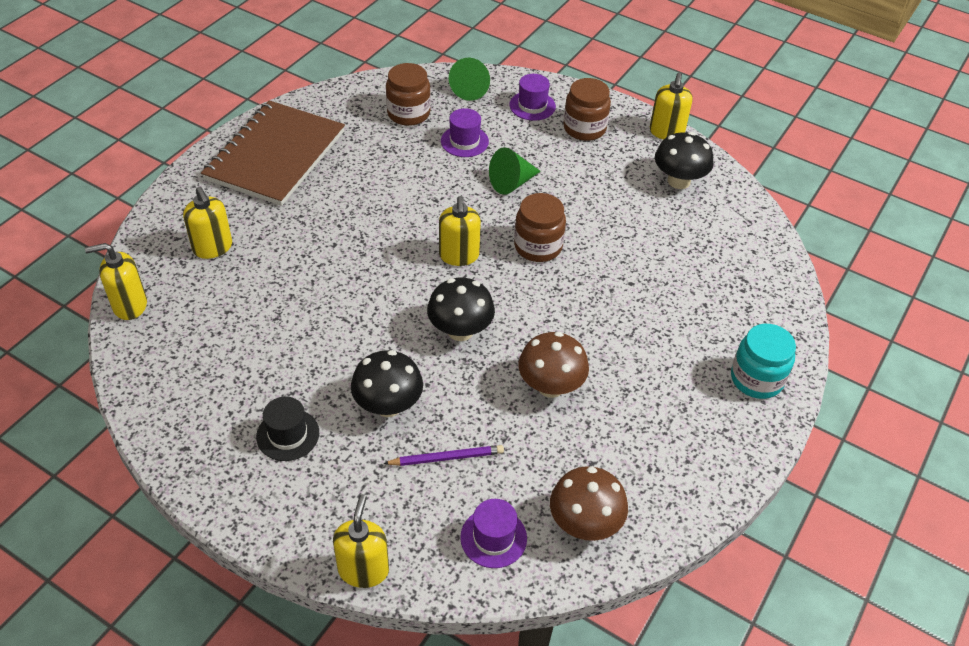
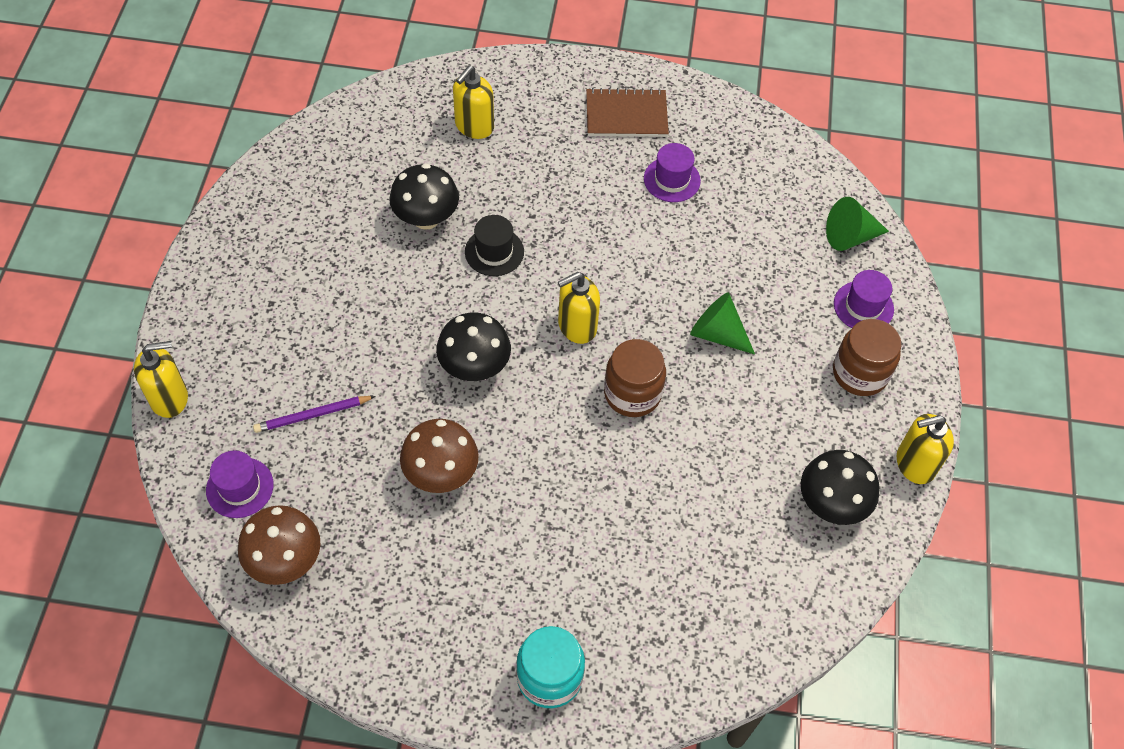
camera: 65 degrees right, 10 degrees up
yellow soap dispenser [85,243,147,320] -> none
brown notebook [201,100,345,206] -> brown notebook [586,88,669,137], size x0.57
black hat [256,396,319,461] -> black hat moved to [465,215,524,276]
black mushroom [351,350,423,417] -> black mushroom moved to [389,163,459,230]
purple pencil [383,445,504,466] -> purple pencil turned 105 degrees clockwise [253,396,376,433]
brown jar [386,63,431,126] -> none
purple hat [441,108,489,157] -> purple hat moved to [644,143,701,202]

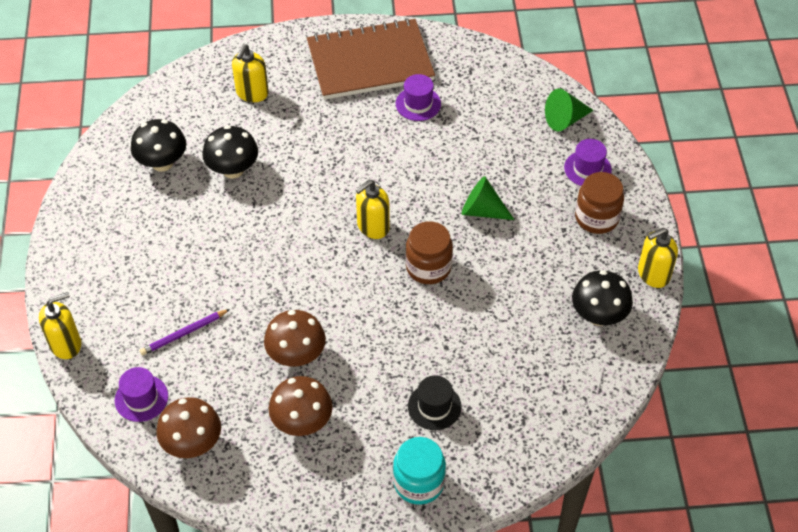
camera: 10 degrees left, 5 degrees down
black mushroom [436,313,511,381] -> black mushroom moved to [131,119,186,172]
black hat [465,215,524,276] -> black hat moved to [408,375,461,430]
brown notebook [586,88,669,137] -> brown notebook [307,18,435,100], size x1.75
none -> brown mushroom [269,376,333,436]

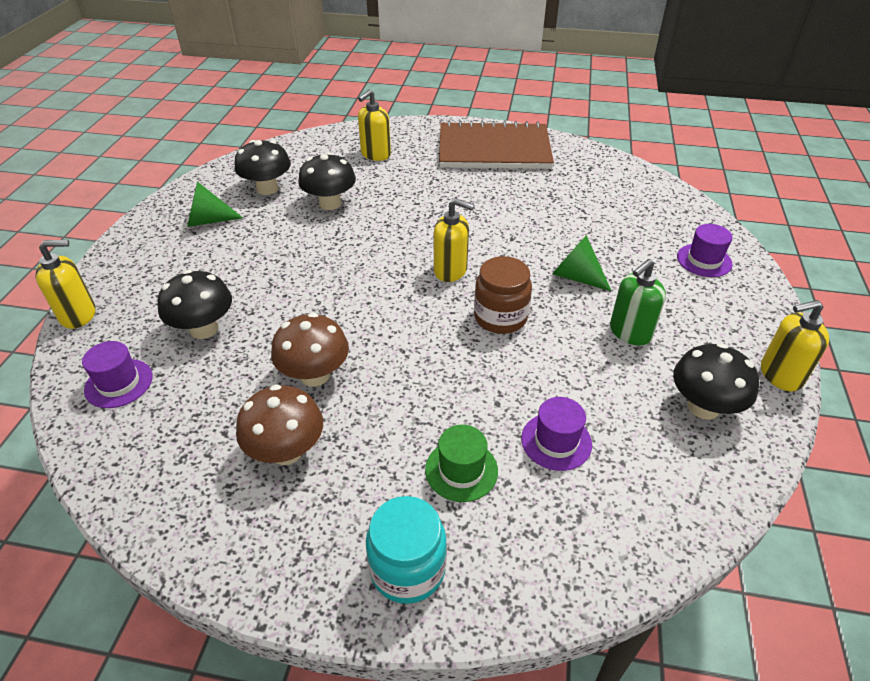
camera: 15 degrees right, 10 degrees down
purple pencil [140,309,230,355] -> black mushroom [157,270,232,339]
brown mushroom [156,397,221,458] -> none
yellow soap dispenser [356,180,390,239] -> yellow soap dispenser turned 135 degrees counterclockwise [434,198,474,282]
purple hat [396,74,441,121] -> purple hat moved to [521,397,592,471]
black hat [408,375,461,430] -> green hat [425,425,498,502]
green cone [545,89,594,132] -> green cone moved to [187,182,243,227]
brown jar [575,172,624,234] -> none
none -> green soap dispenser [610,259,666,345]

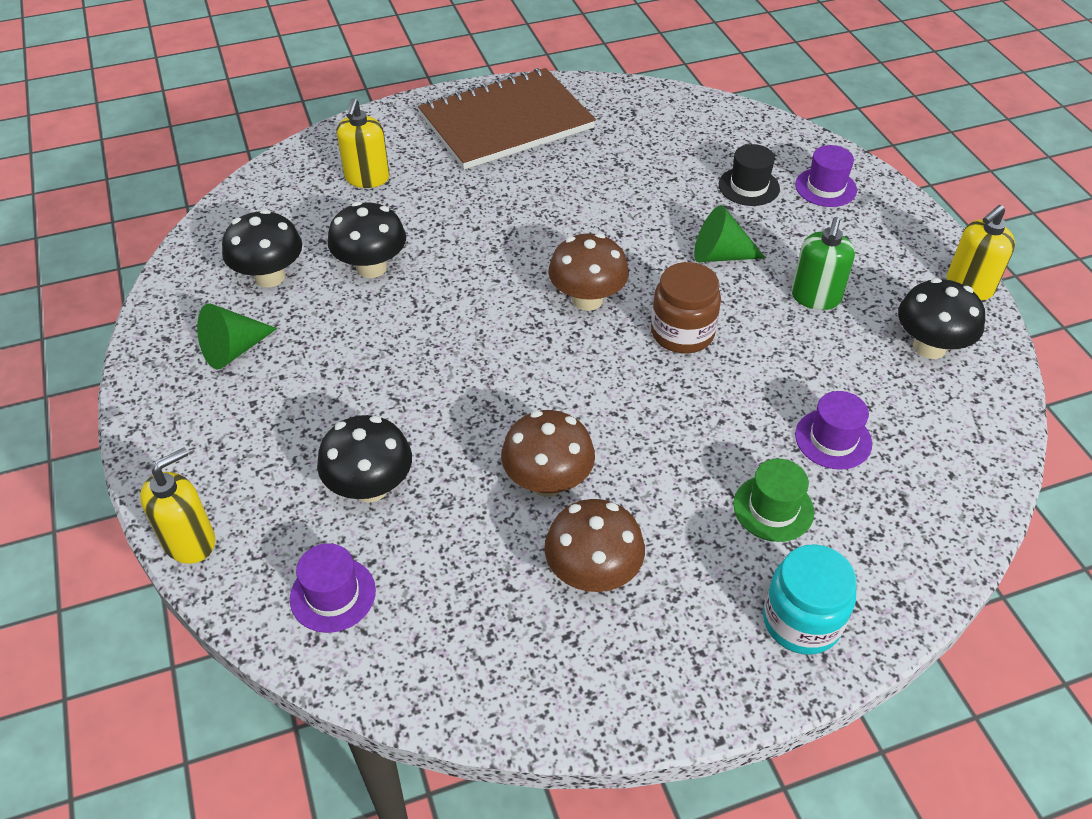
camera: 30 degrees left, 5 degrees up
yellow soap dispenser [434,198,474,282] -> brown mushroom [548,233,629,311]
none -> black hat [719,144,780,206]

